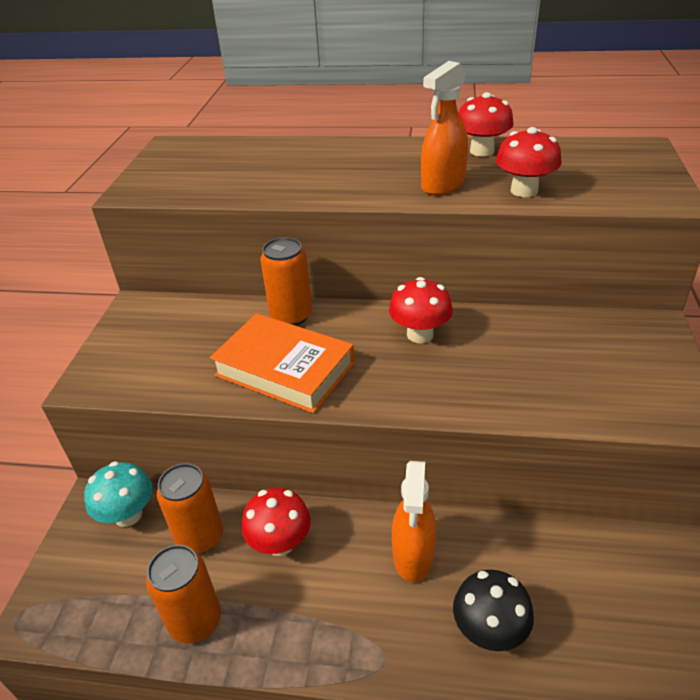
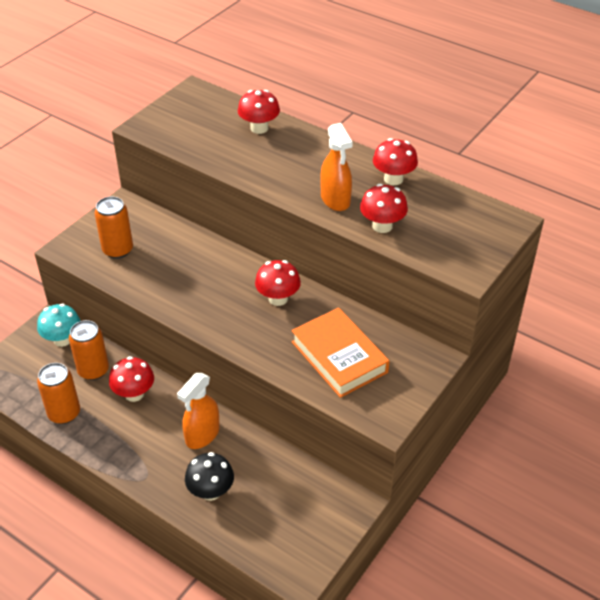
camera: 25 degrees right, 5 degrees up
orange book [210,313,355,413] -> orange book moved to [291,307,389,398]
orange can [260,237,312,326] -> orange can moved to [95,197,133,259]
orange spray bottle [421,61,468,195] -> orange spray bottle turned 90 degrees counterclockwise [320,123,353,211]
none -> red mushroom [238,90,280,134]

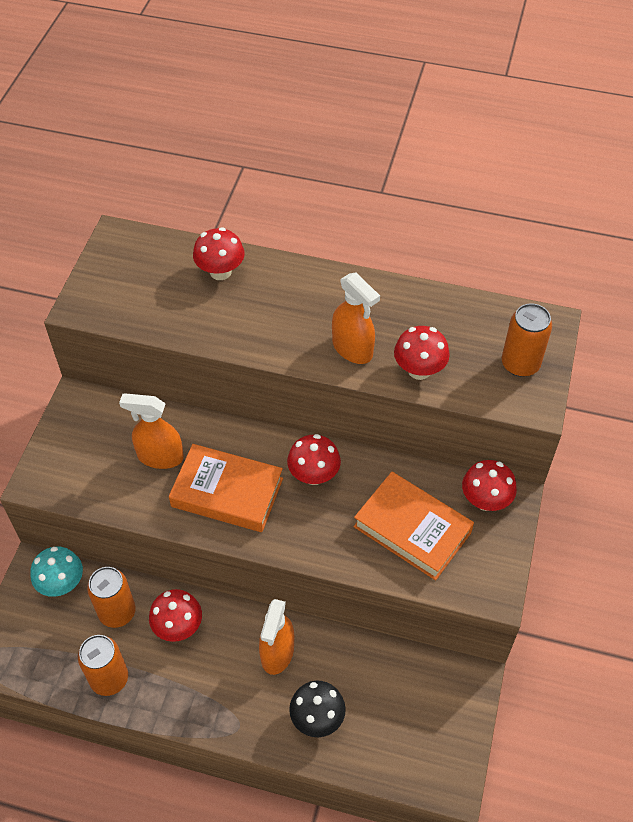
camera: 20 degrees left, 10 degrees up
orange can [95,197,133,259] -> orange can moved to [502,303,552,377]
red mushroom [373,138,418,185] -> red mushroom moved to [462,460,517,511]
none -> orange spray bottle [119,393,184,469]
none -> orange book [169,444,283,532]

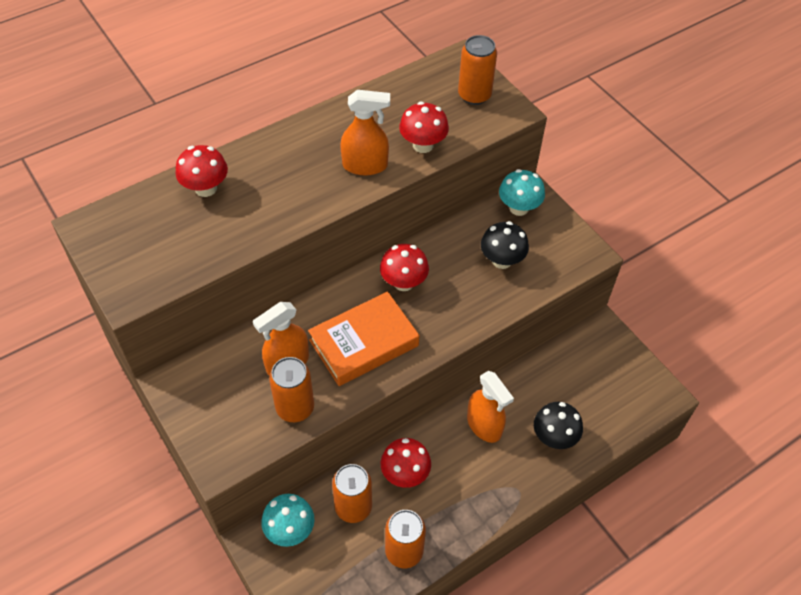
camera: 50 degrees left, 0 degrees up
orange book [354,472,474,580] -> black mushroom [481,221,529,269]
red mushroom [462,460,517,511] -> turquoise mushroom [499,169,545,216]
none -> orange can [269,357,314,422]

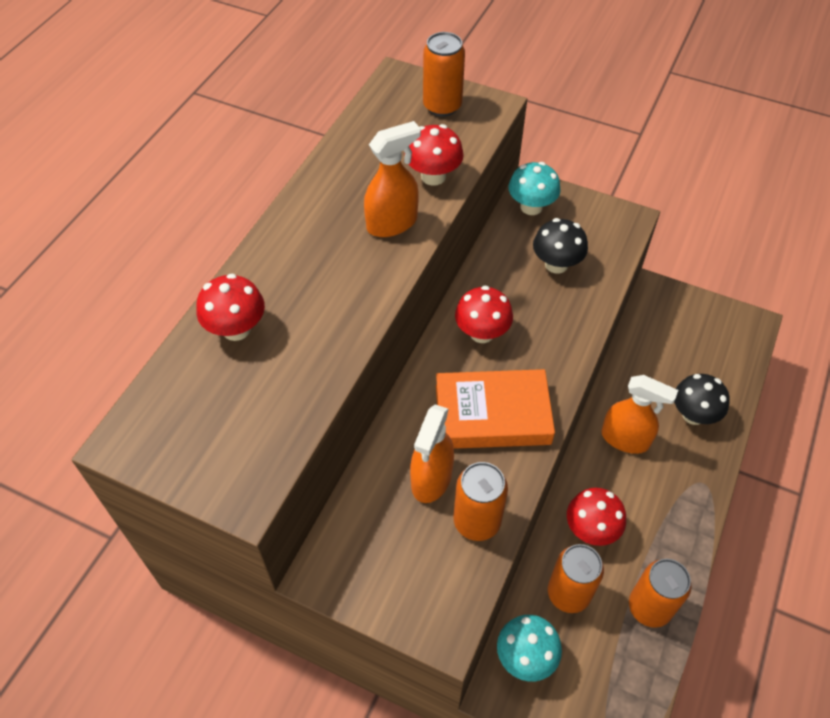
camera: 30 degrees left, 0 degrees up
orange book [308,292,420,386] -> orange book turned 60 degrees clockwise [436,369,555,449]

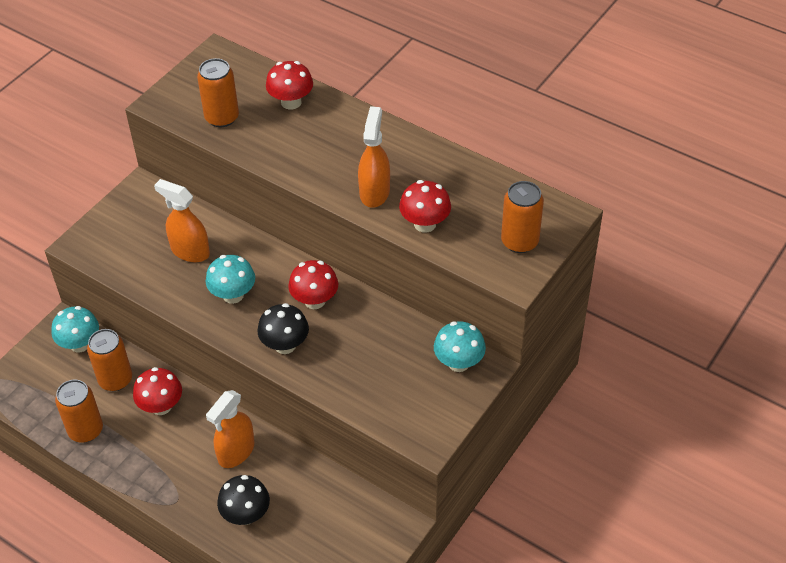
camera: 100 degrees right, 5 degrees down
orange spray bottle [364,121,421,237] -> orange spray bottle turned 150 degrees counterclockwise [358,106,390,208]
orange book [436,369,555,449] -> turquoise mushroom [206,255,255,304]
orange can [453,462,508,541] -> orange can moved to [197,58,239,127]
black mushroom [533,218,588,274] -> black mushroom moved to [258,303,309,354]

